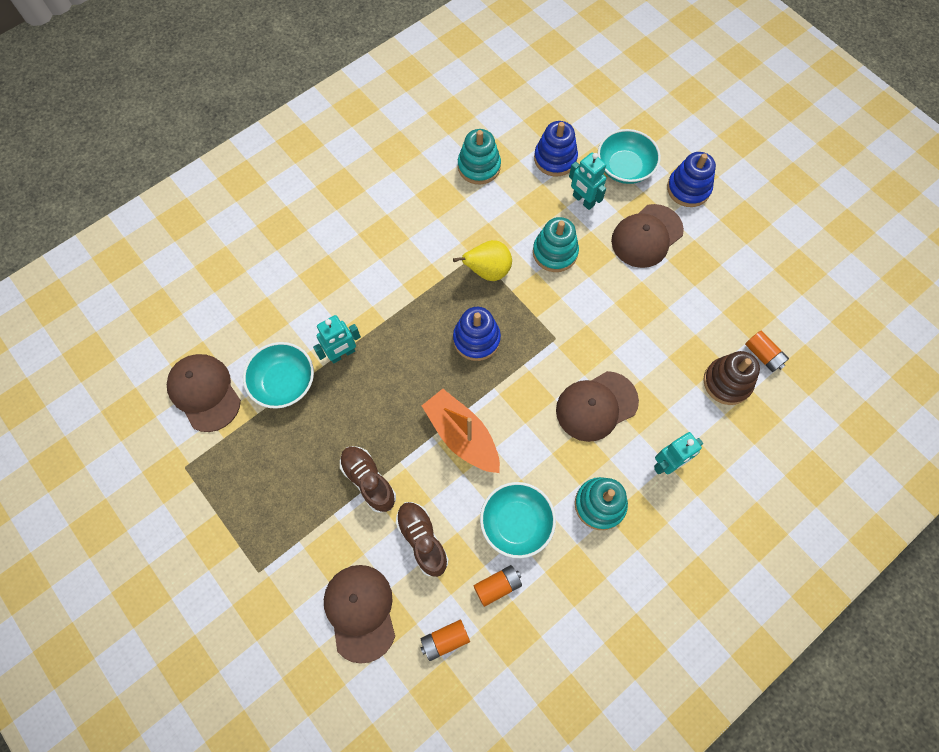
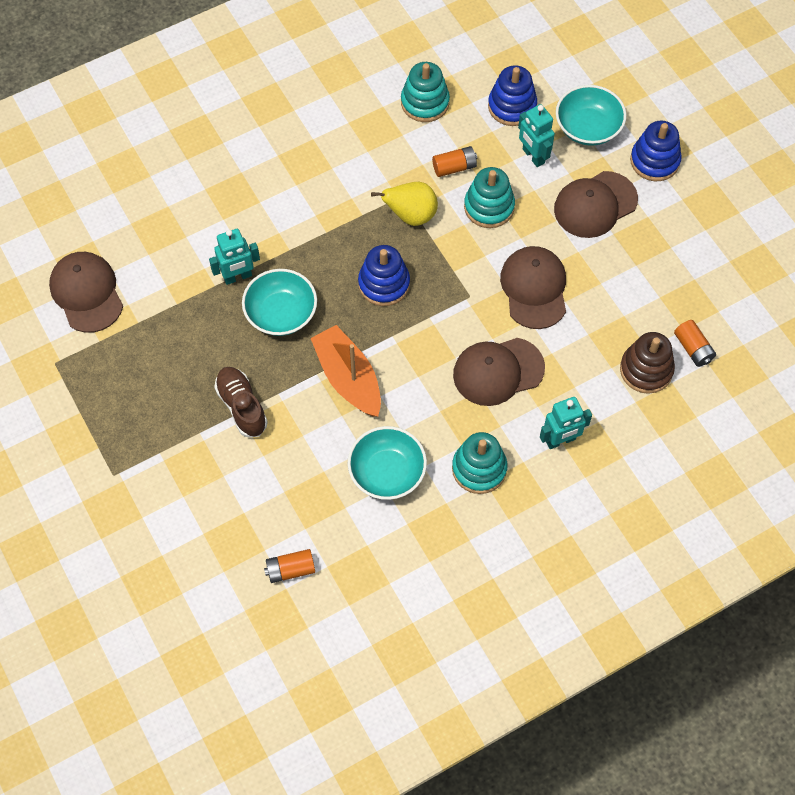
camera: 10 degrees right, 5 degrees down
turquoise bowl [243,342,314,409] -> turquoise bowl moved to [242,269,317,336]
brown cap [324,565,395,664] -> brown cap moved to [500,246,566,329]
brown shoe [396,502,449,577] -> none
orange battery [474,565,522,607] -> orange battery moved to [432,146,477,177]

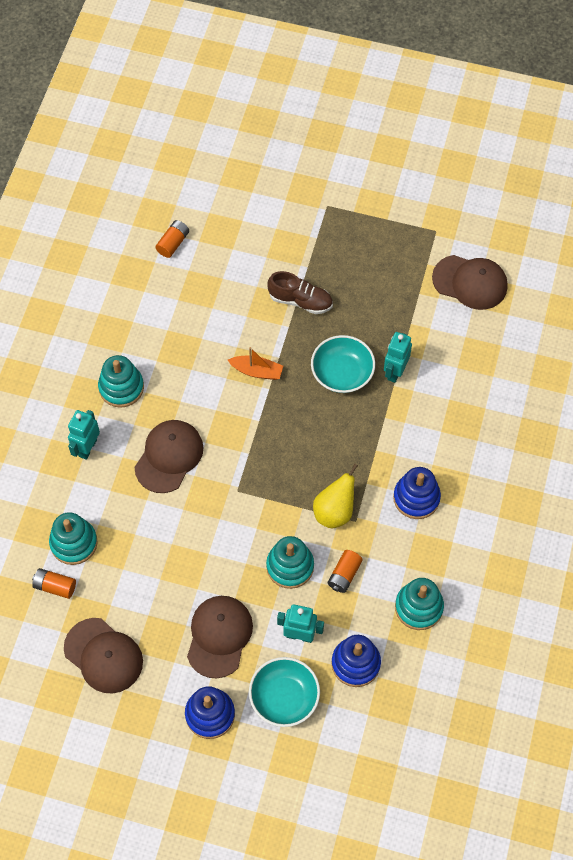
camera: 135 degrees right, 0 degrees up
orange boat [310,325,381,417] -> orange boat [228,347,283,380], size x0.61
turquoise bowl [348,426,427,500] -> none
blue stacking toy [358,245,410,306] -> blue stacking toy moved to [393,467,441,519]
brown cap [500,246,566,329] -> brown cap moved to [64,618,143,694]
brown stacking toy [620,332,675,394] -> turquoise stacking toy [49,512,98,565]

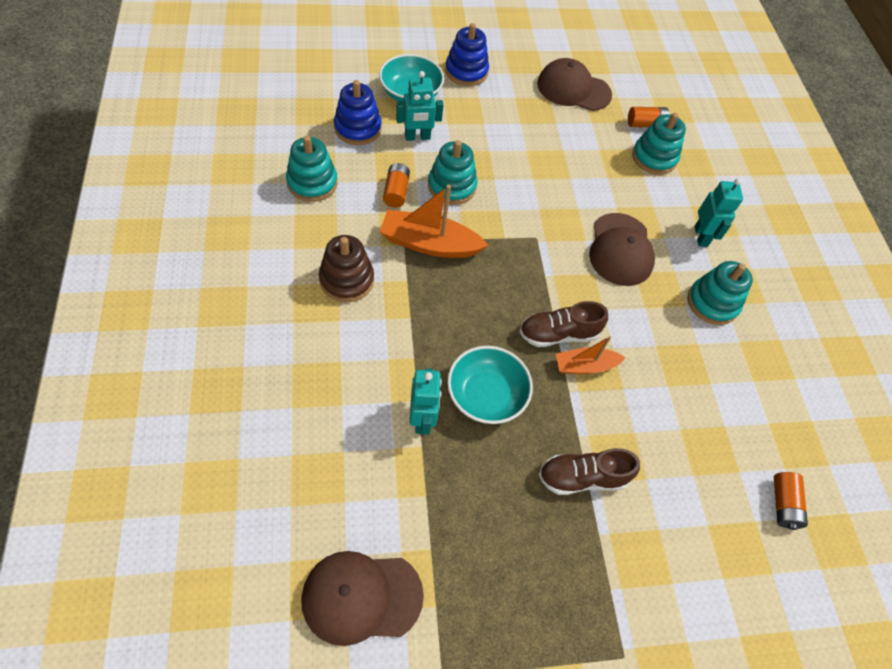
camera: 150 degrees right, 5 degrees down
brown cap [187,596,253,678] -> none
yellow pear [313,463,358,528] -> orange boat [380,185,488,258]
blue stacking toy [393,467,441,519] -> brown stacking toy [319,235,374,302]
none -> brown shoe [519,301,608,347]

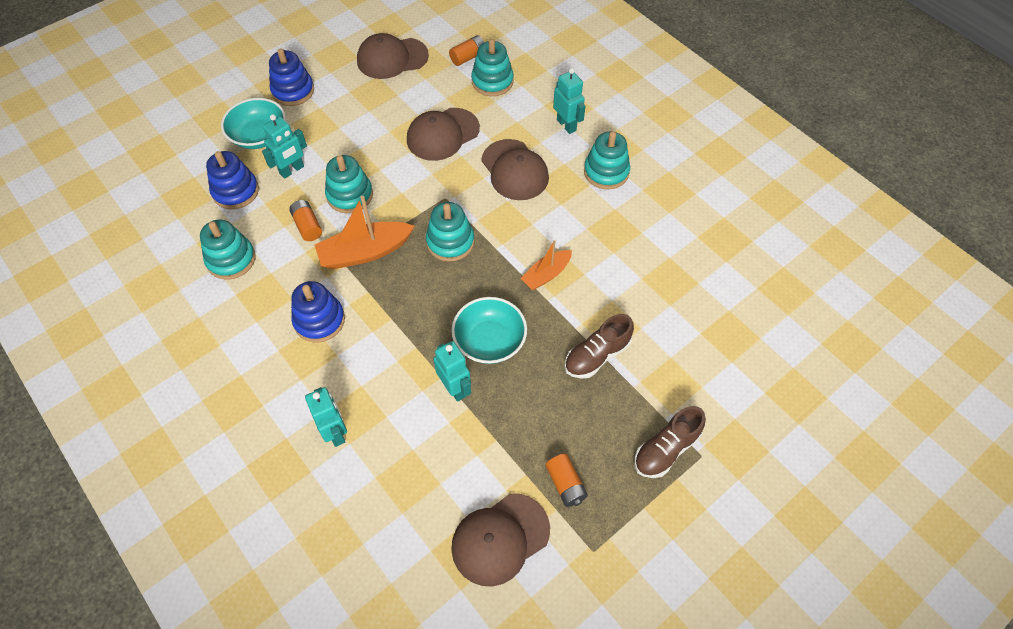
camera: 25 degrees left, 0 degrees up
brown stacking toy [319,235,374,302] -> blue stacking toy [291,281,345,342]
brown shoe [519,301,608,347] -> brown shoe moved to [634,406,706,478]
orange battery [774,472,808,530] -> orange battery moved to [546,454,588,507]
none -> turquoise robot [305,387,347,447]
none -> brown cap [407,108,480,161]
none -> turquoise stacking toy [426,202,475,262]

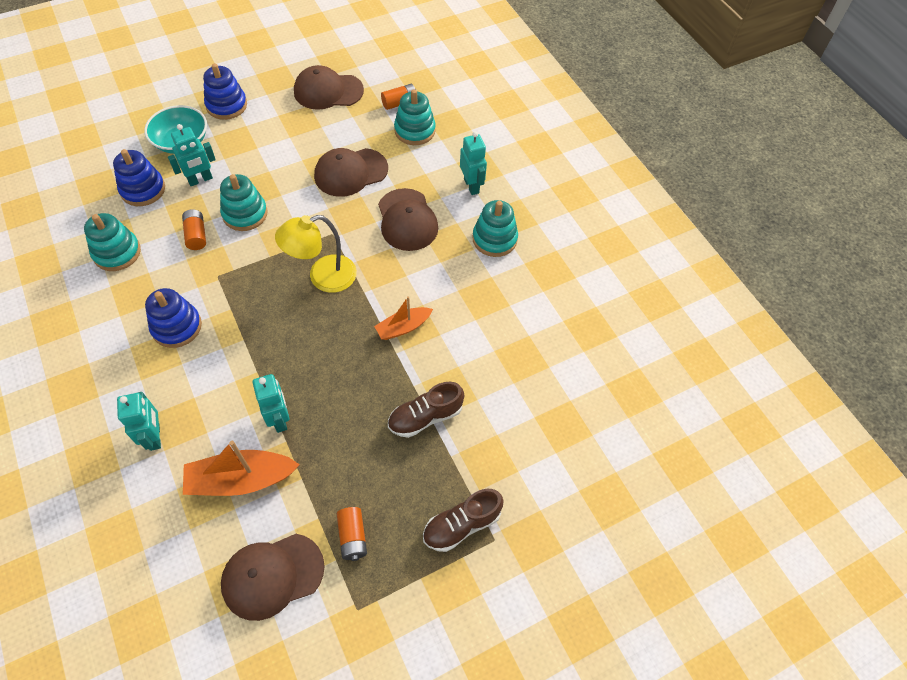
camera: 10 degrees right, 0 degrees up
orange boat [315,196,415,269] -> orange boat moved to [183,441,300,496]
turquoise stacking toy [426,202,475,262] -> yellow lamp [275,215,357,293]
turquoise bowl [451,297,527,364] -> none

